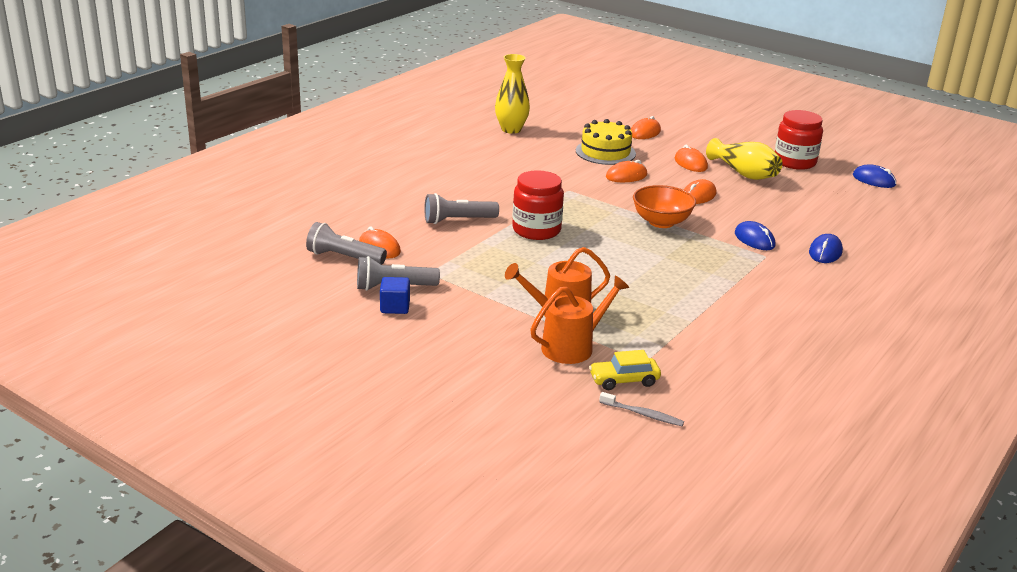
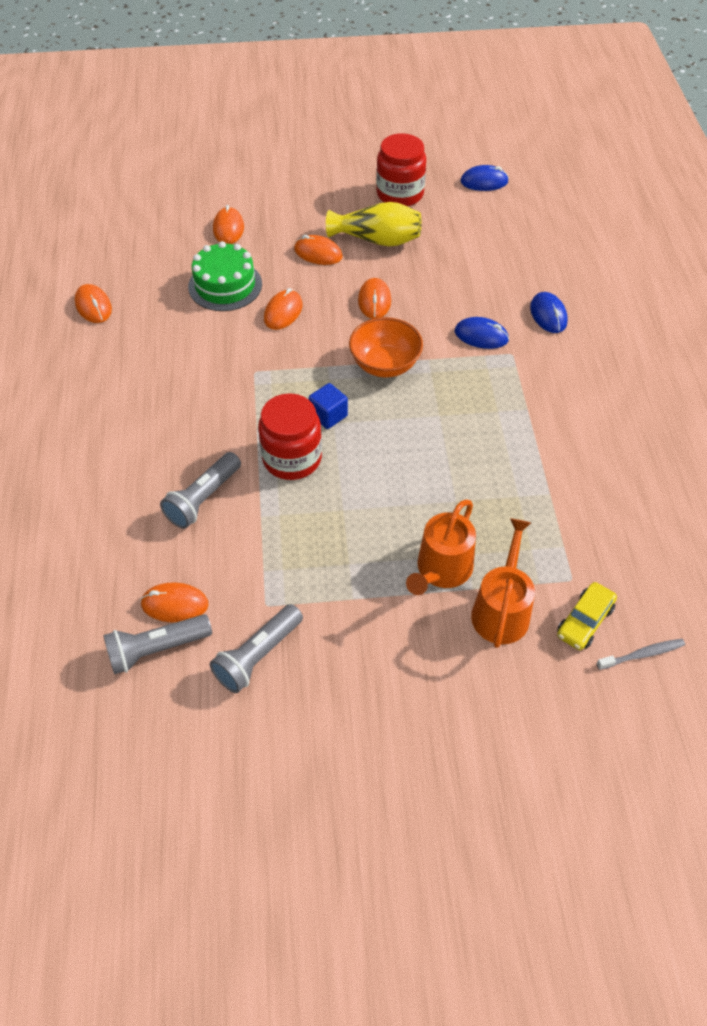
camera: 40 degrees left, 25 degrees up
blue cube [380,277,410,314] -> blue cube moved to [309,383,348,429]
yellow vase [495,54,530,134] -> orange mouse [75,284,112,323]
yellow cake [576,119,636,165] -> green cake [188,241,262,311]

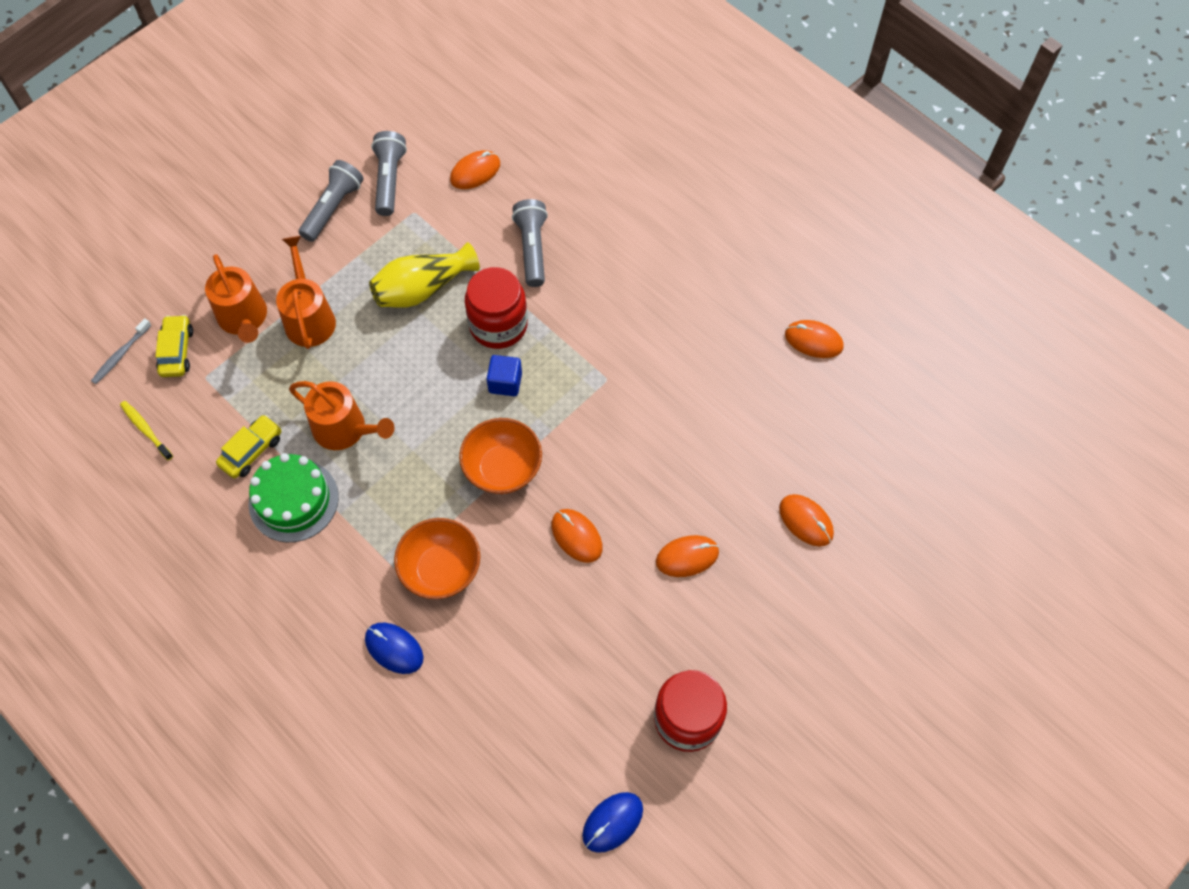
camera: 140 degrees right, 10 degrees up
grey flashlight [103,614,212,674] -> grey flashlight moved to [299,160,364,242]
green cake [188,241,262,311] -> green cake moved to [249,453,339,542]
orange mouse [264,288,302,330] -> none
yellow vase [326,202,421,246] -> yellow vase moved to [369,242,480,308]
blue mouse [455,317,509,349] -> orange bowl [394,518,480,599]
none -> yellow toothbrush [120,401,173,460]
none -> yellow car [216,415,281,479]
none -> orange watering can [289,381,394,450]

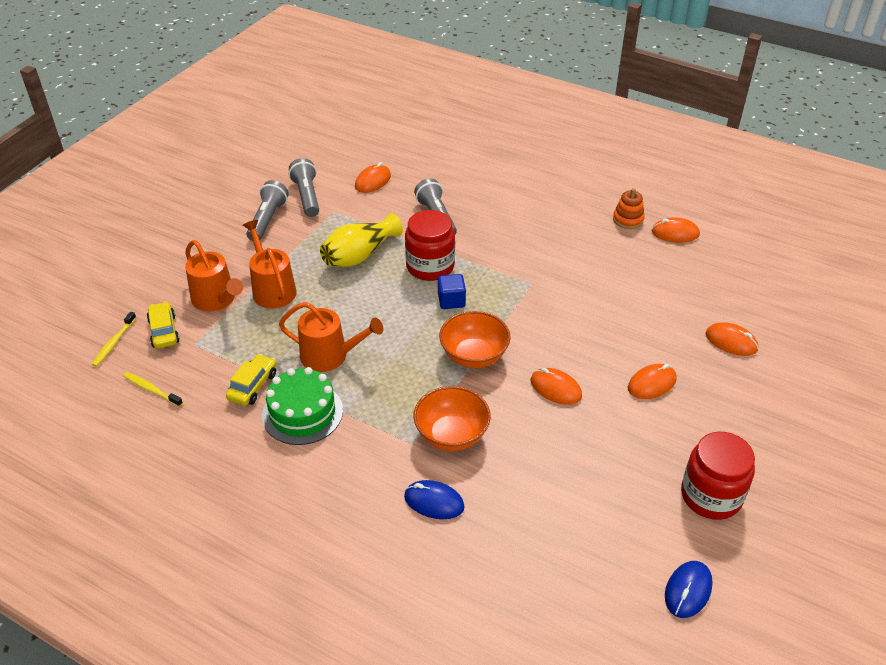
camera: 15 degrees left, 20 degrees down
grey toothbrush [91,318,151,384] -> yellow toothbrush [92,312,136,367]
none -> orange stacking toy [613,188,645,229]

